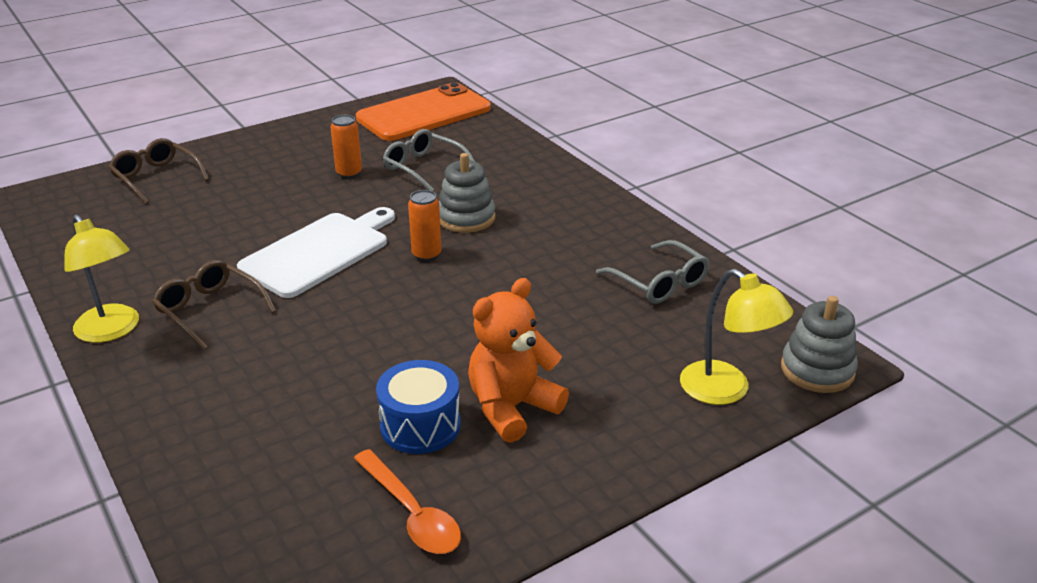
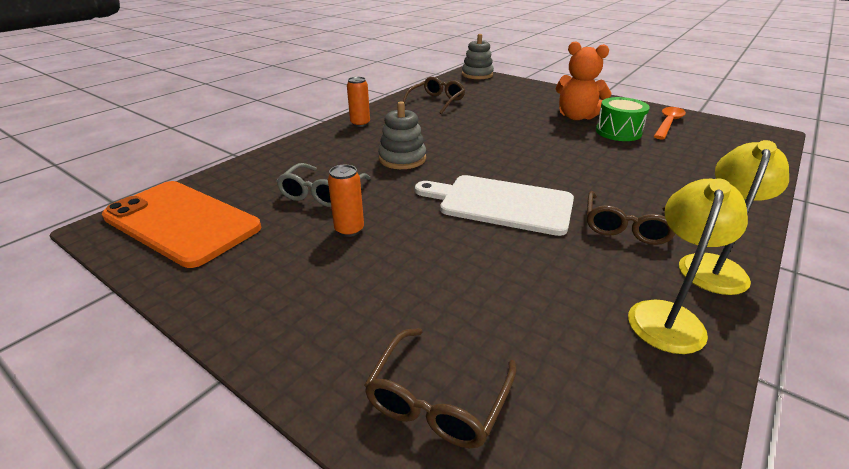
camera: 110 degrees left, 0 degrees up
blue drum [376,360,461,454] -> green drum [596,97,650,141]
orange can [408,190,442,261] -> orange can moved to [347,77,370,127]
grey glasses [596,240,710,304] -> brown glasses [403,77,465,115]
yellow lamp [680,269,793,405] -> yellow lamp moved to [628,178,748,354]

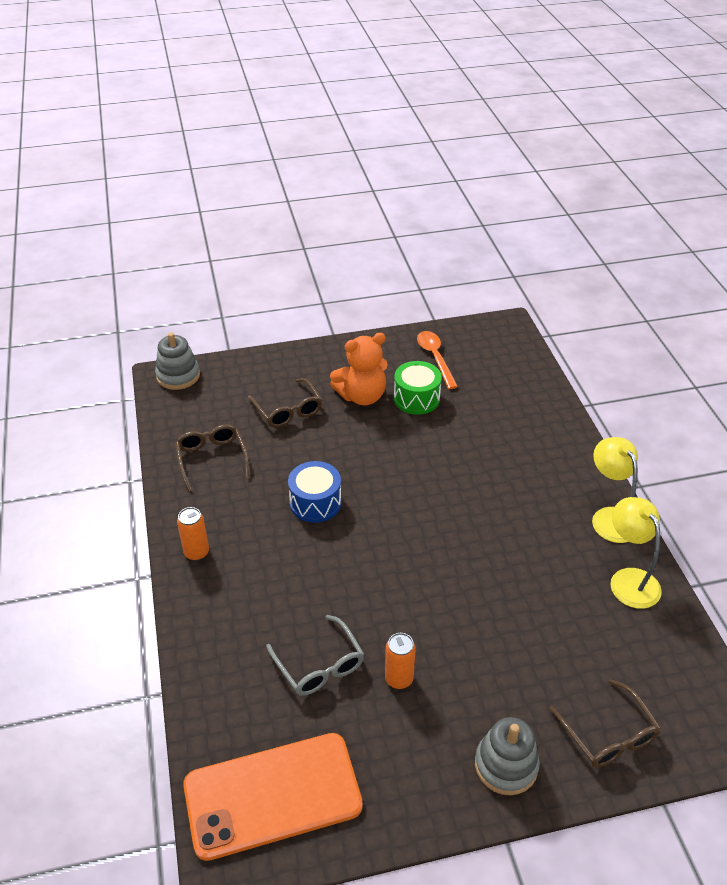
camera: 50 degrees left, 10 degrees up
grey stacking toy [378,101,426,169] -> grey stacking toy moved to [475,717,540,795]
white cutting board [415,175,574,236] -> none
brown glasses [587,191,675,245] -> brown glasses moved to [248,378,322,428]
none -> blue drum [288,461,342,523]

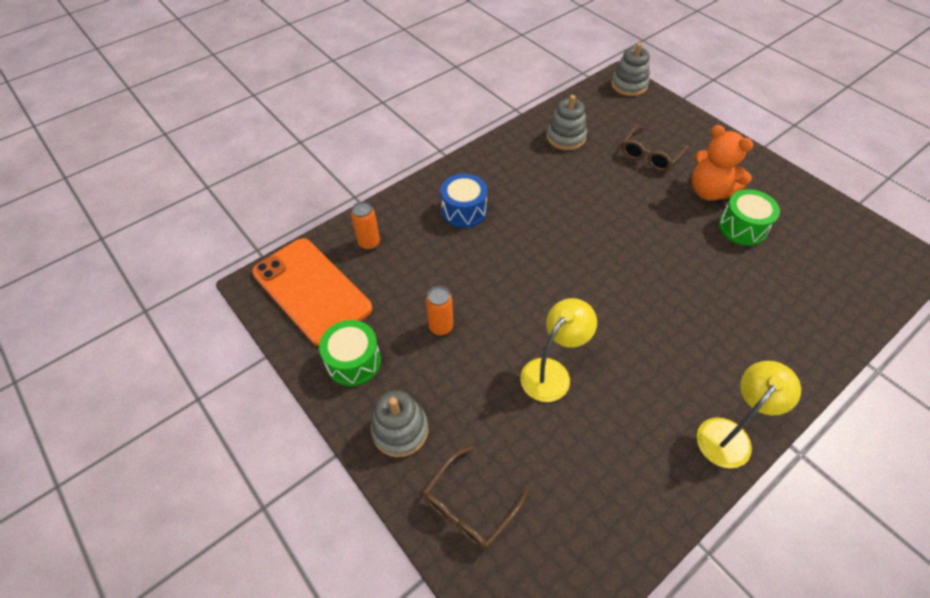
camera: 65 degrees right, 10 degrees up
brown glasses [175,425,250,491] -> grey stacking toy [546,95,587,150]
orange can [177,507,209,561] -> orange can moved to [351,201,380,250]
grey glasses [266,615,364,696] -> none
blue drum [288,461,342,523] -> blue drum moved to [440,174,487,228]
orange spoon [417,331,458,389] -> none
yellow lamp [611,497,662,609] -> yellow lamp moved to [520,298,597,402]
none -> green drum [319,320,381,386]

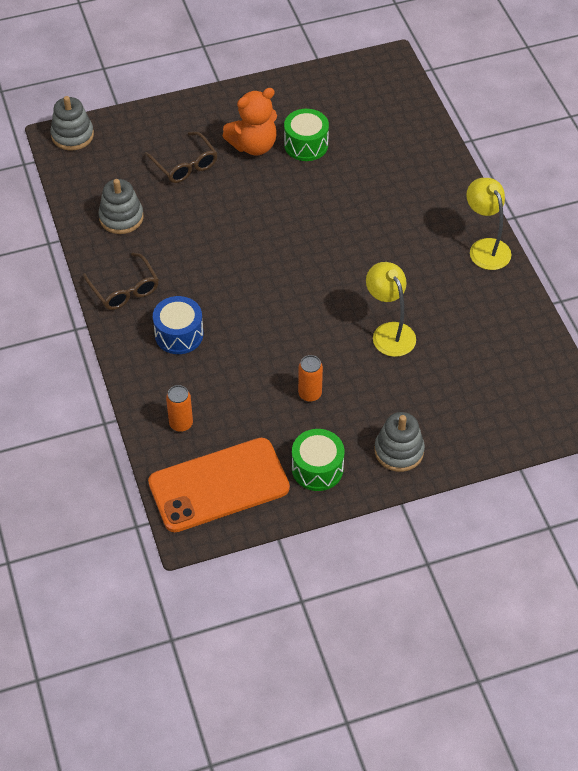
camera: 70 degrees left, 0 degrees up
brown glasses [422,446,529,549] -> brown glasses moved to [83,253,159,310]

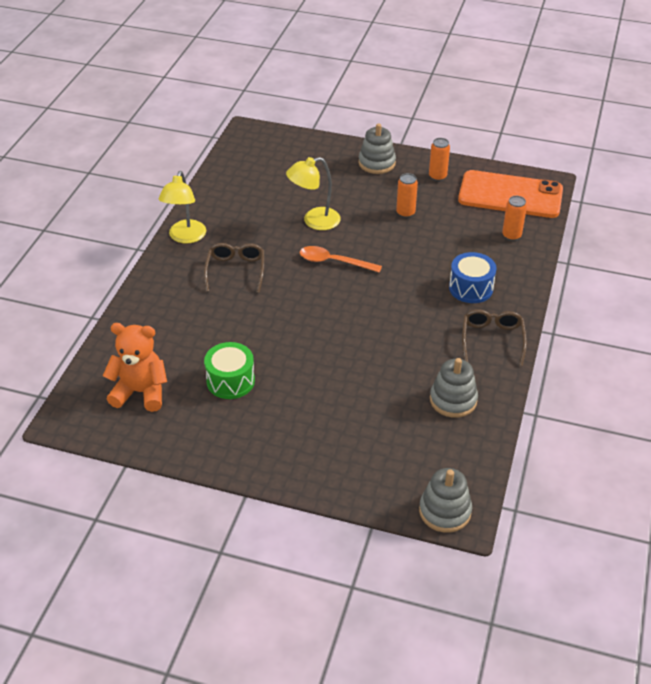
camera: 145 degrees left, 10 degrees down
brown glasses [145,132,218,183] -> brown glasses moved to [204,243,264,293]
orange teddy bear [222,88,277,155] -> orange teddy bear moved to [103,323,167,412]
green drum [292,429,344,491] -> orange can [429,138,450,181]
yellow lamp [366,262,416,357] -> yellow lamp turned 60 degrees clockwise [286,157,341,230]
none -> orange spoon [300,246,382,273]

